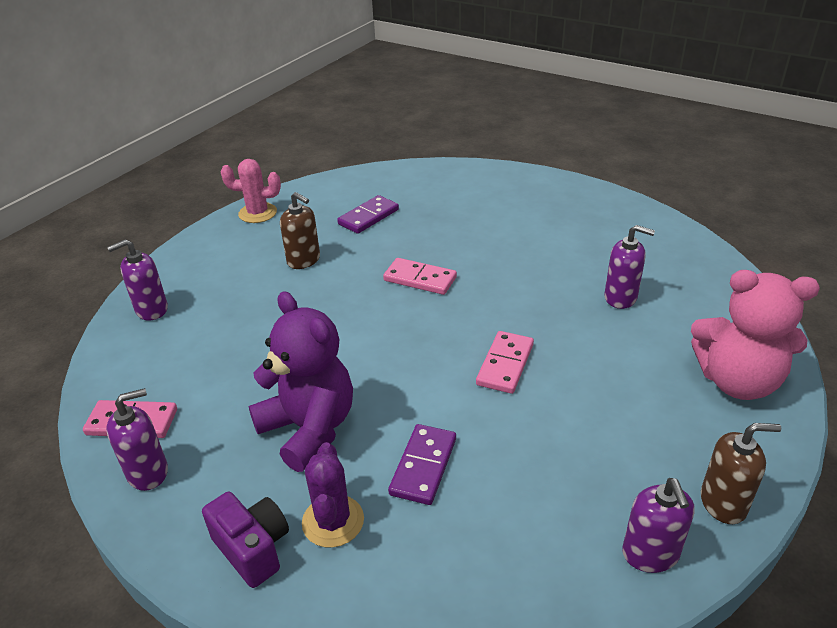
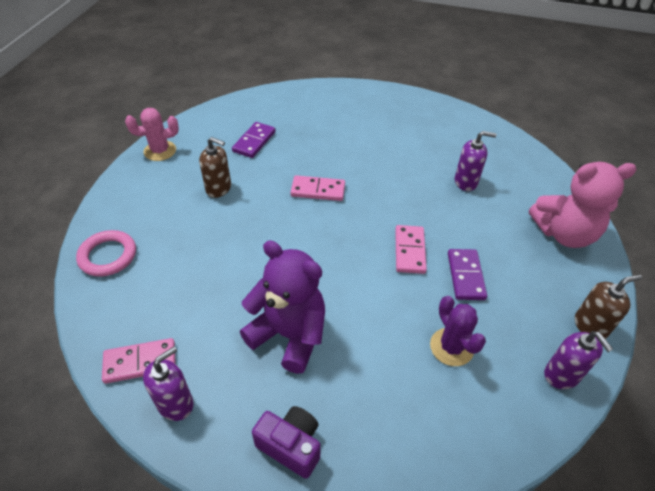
camera: 20 degrees left, 10 degrees up
purple soap dispenser [107,239,168,321] -> pink ring [76,230,136,277]
purple cactus [302,442,364,548] -> purple cactus moved to [430,296,486,366]
purple domino [388,424,456,505] -> purple domino moved to [448,249,487,300]

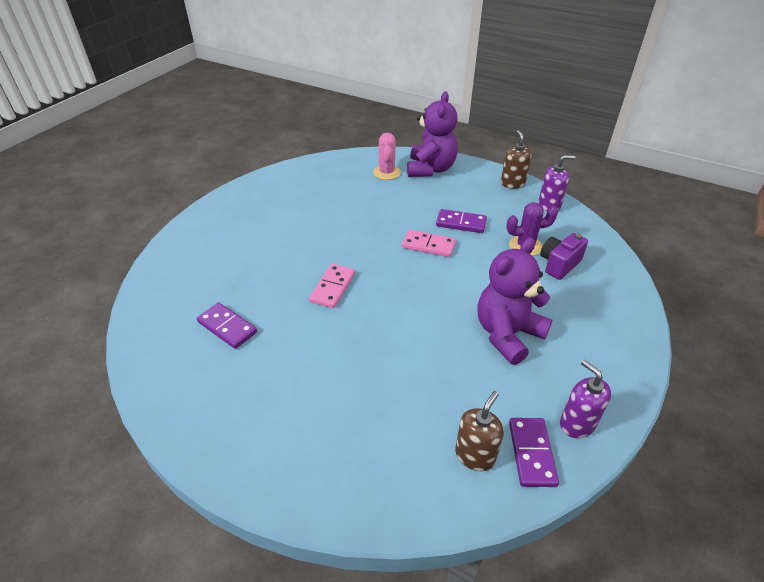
camera: 75 degrees left, 5 degrees down
pink ring [76,230,136,277] -> none
pink domino [102,338,176,384] -> purple domino [509,418,559,487]
pink cactus [125,108,179,161] -> pink cactus moved to [373,132,401,180]
brown soap dispenser [199,137,231,198] -> brown soap dispenser moved to [455,391,504,471]
purple camera [252,406,321,479] -> purple camera moved to [540,233,588,280]
purple soap dispenser [455,131,497,191] -> none
pink teddy bear [529,162,636,248] -> purple teddy bear [407,91,458,177]

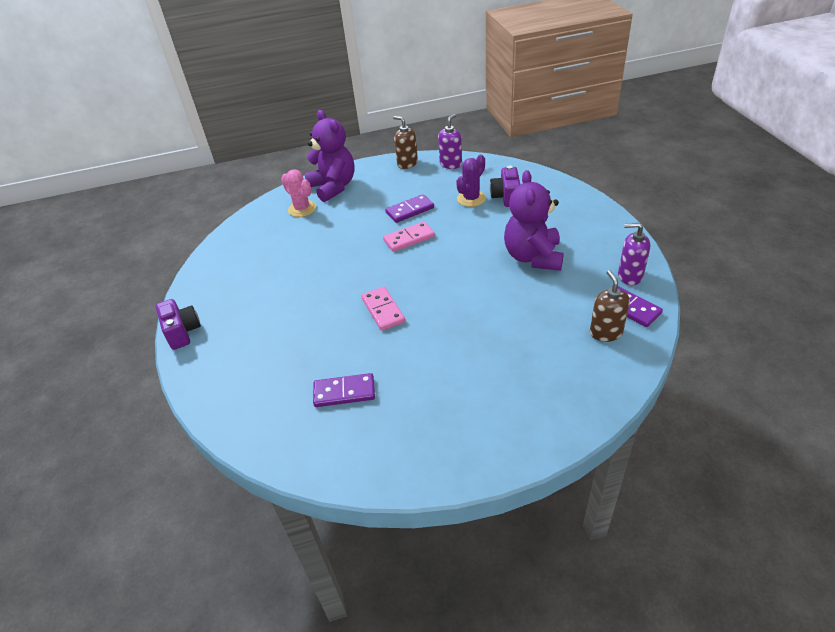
camera: 40 degrees left, 0 degrees up
none -> purple camera [156,299,201,350]

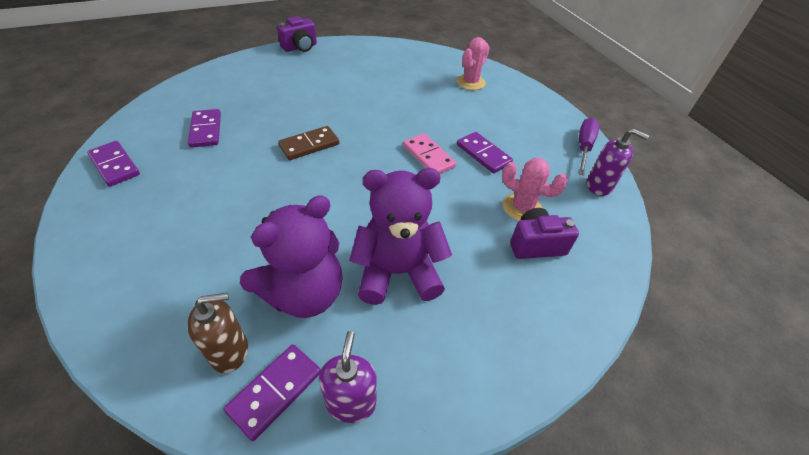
camera: 75 degrees right, 5 degrees up
purple teddy bear [304,110,355,202] -> purple teddy bear moved to [240,195,343,318]
pink domino [361,287,405,331] -> brown domino [278,126,339,160]
brown soap dispenser [393,116,418,169] -> purple screwdriver [578,118,600,176]
purple cactus [456,154,486,207] -> pink cactus [502,158,568,221]
none -> purple domino [87,141,140,187]

